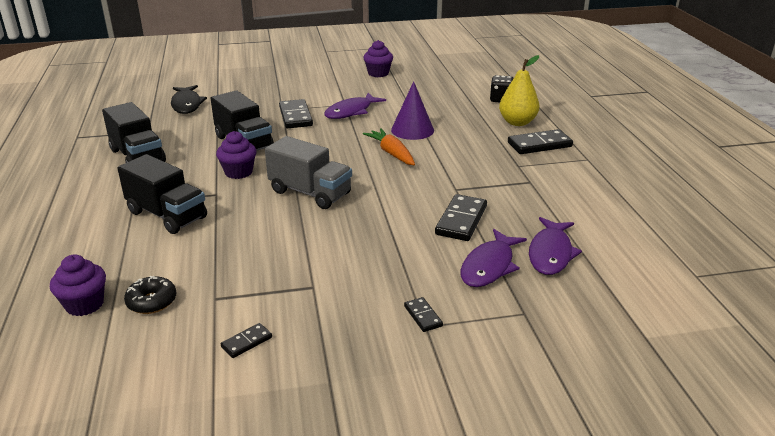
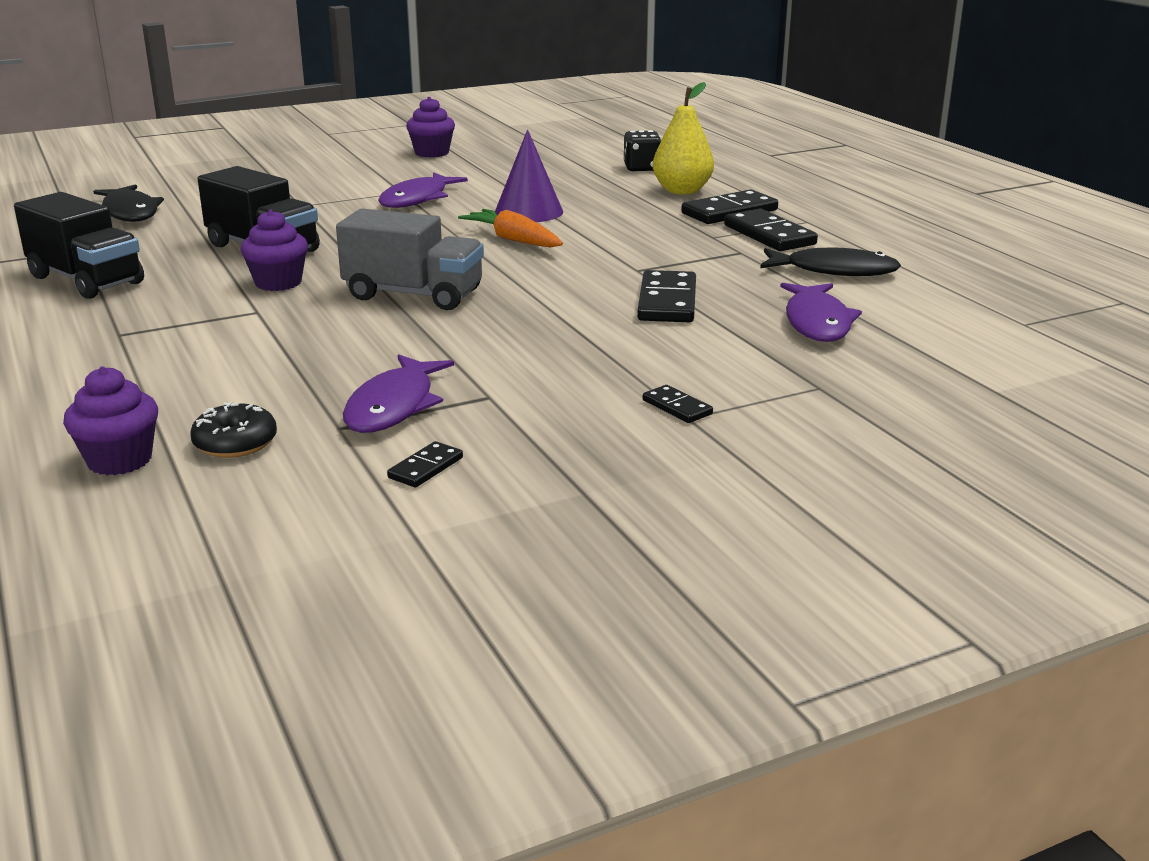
camera: 15 degrees left, 5 degrees down
black truck [117,154,207,234] -> none
black domino [279,99,313,128] -> black domino moved to [724,209,818,251]
purple fish [460,229,527,287] -> purple fish moved to [343,354,454,433]
none -> black fish [760,247,901,276]

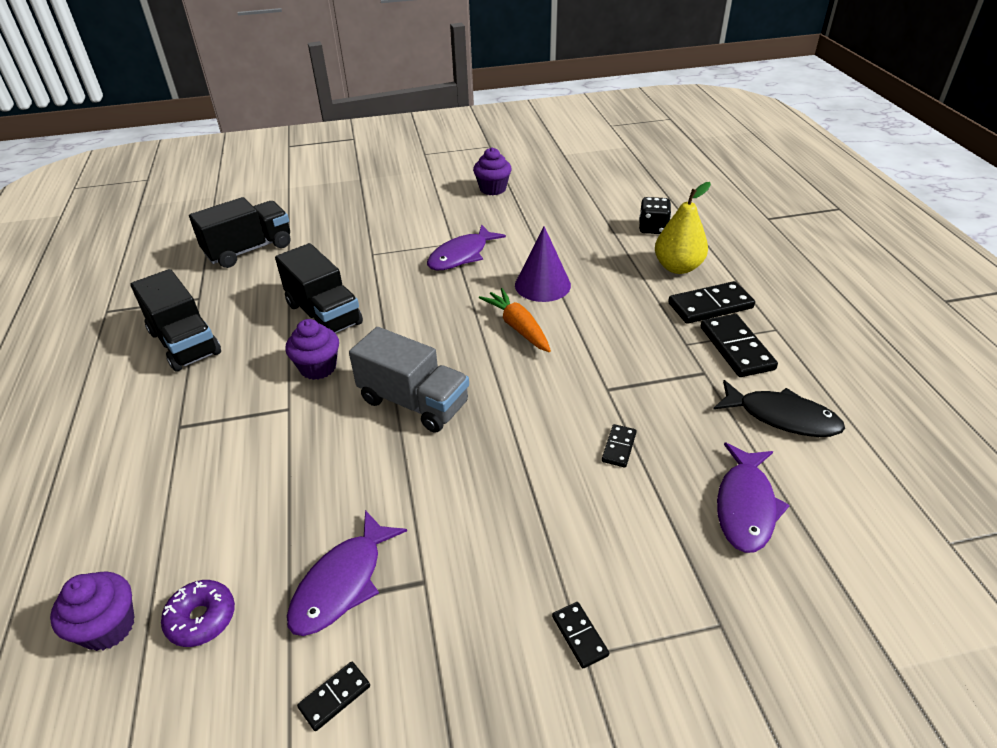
camera: 15 degrees right, 15 degrees up
black fish [93,184,164,222] -> black truck [189,197,290,268]
black donut [190,402,277,458] -> purple donut [161,580,235,647]
black domino [637,270,696,322] -> black domino [602,424,637,467], size x0.52

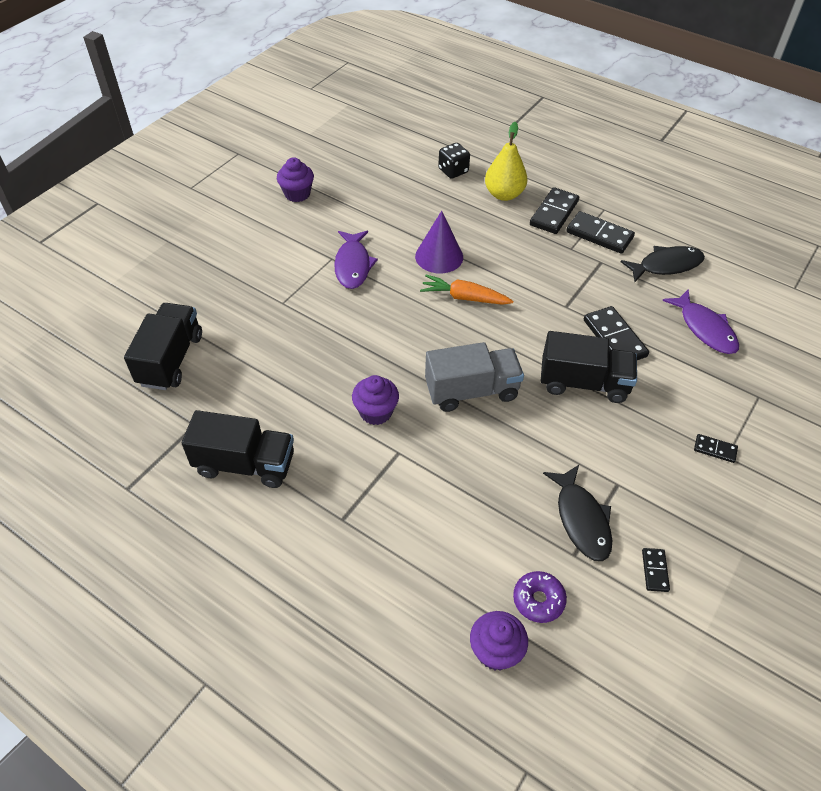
camera: 45 degrees left, 10 degrees up
black truck [275,243,363,333] -> black truck moved to [541,331,637,403]
purple fish [287,510,407,636] -> black fish [543,465,612,561]
black domino [602,424,637,467] -> black domino [584,306,649,360], size x1.91

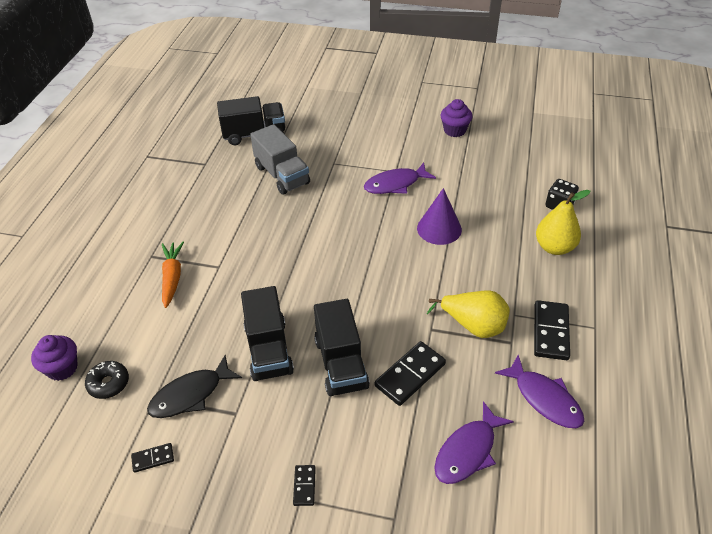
camera: 70 degrees right, 5 degrees down
black truck [182,410,294,488] -> black truck moved to [241,286,294,381]
purple cupcake [352,375,399,425] -> none
orange carrot [420,275,513,305] -> orange carrot moved to [162,241,184,308]
grey truck [425,342,524,412] -> grey truck moved to [250,124,310,195]
purple donut [513,571,567,623] -> black donut [85,361,129,399]
black domino [530,187,579,234] -> none
black fish [620,246,705,282] -> purple fish [495,355,584,428]
none -> yellow pear [427,290,510,338]

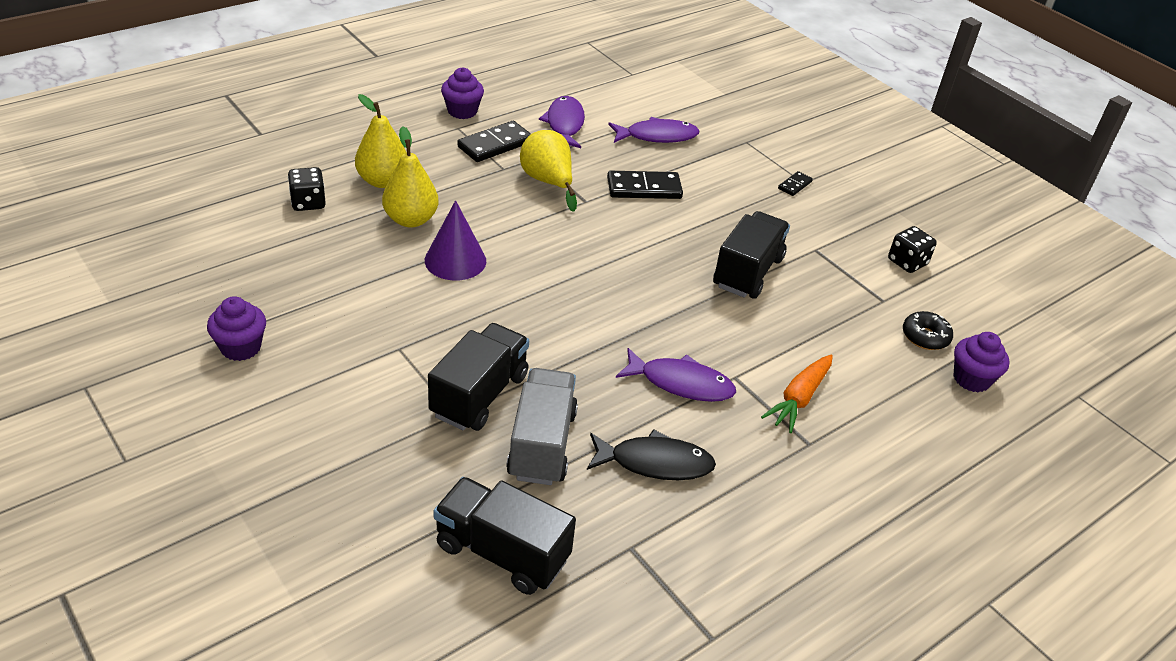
camera: 145 degrees left, 5 degrees down
black domino [131,443,174,473] -> black dice [888,226,937,273]
black fish [147,355,242,418] -> black fish moved to [587,429,716,480]
black truck [314,299,370,396] -> black truck moved to [428,323,529,431]
purple fish [364,163,436,194] -> purple fish moved to [616,348,736,402]
none -> yellow pear [382,126,438,227]
none -> purple cupcake [441,67,484,119]

